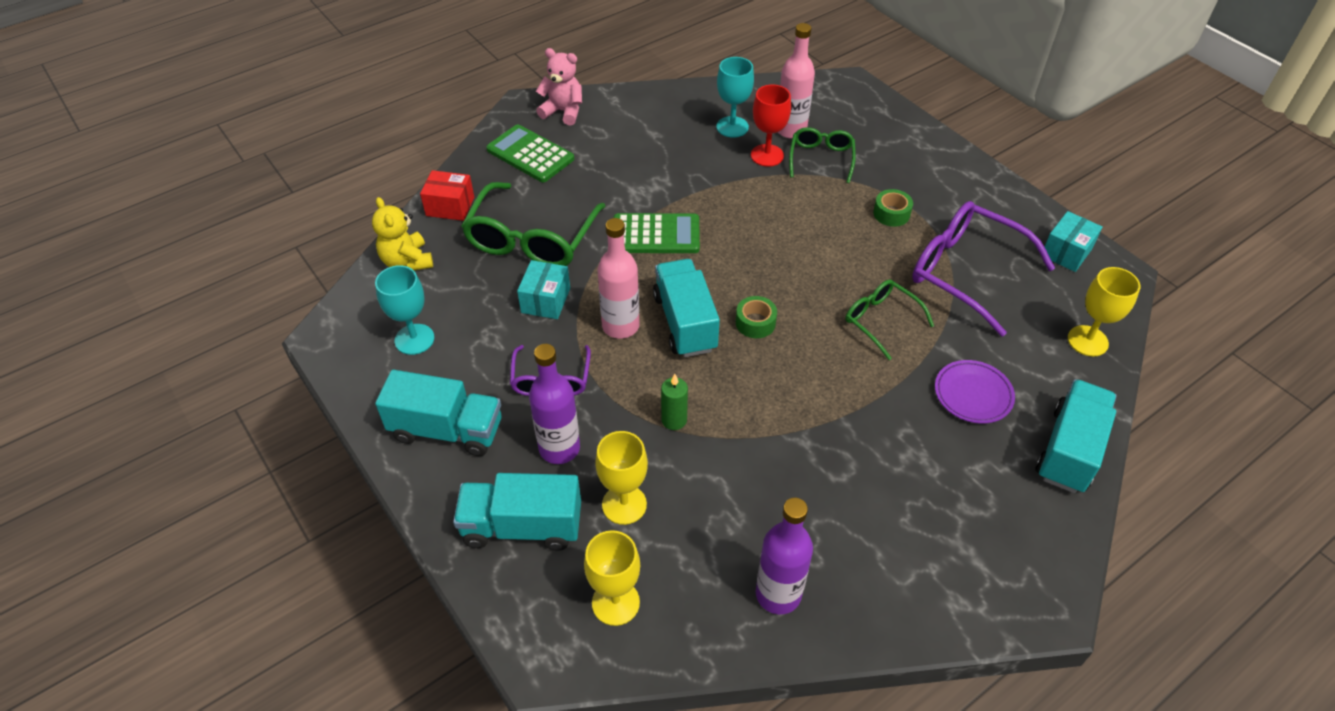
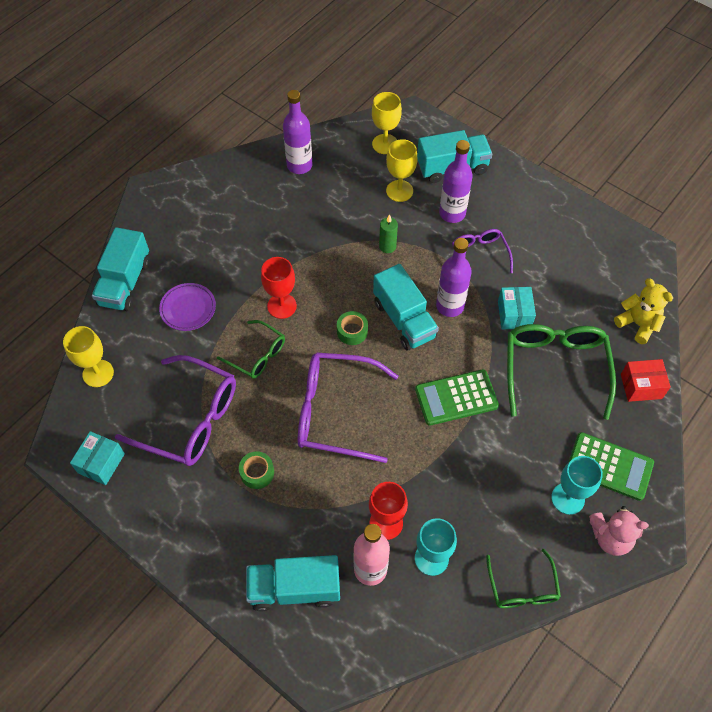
camera: 165 degrees right, 10 degrees up
turquoise goblet [375,265,435,355] -> turquoise goblet moved to [551,456,603,515]
turquoise truck [375,370,502,456] -> turquoise truck moved to [246,555,340,611]
pink bottle [598,218,639,339] -> purple bottle [436,238,472,317]
green glasses [789,127,856,183] -> green glasses moved to [486,549,561,608]
none -> red goblet [261,257,297,319]
none -> purple glasses [298,352,398,463]

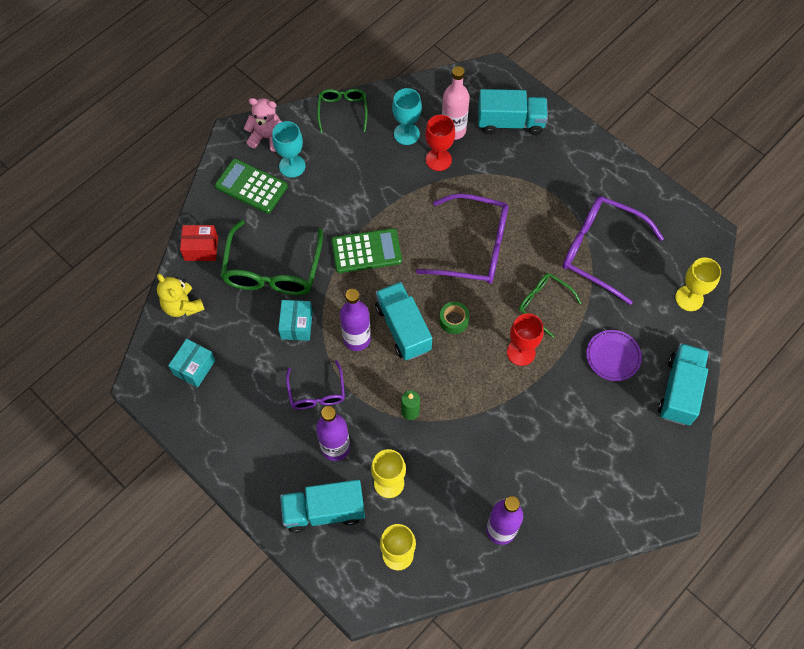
camera: 175 degrees left, 5 degrees up
turquoise box [70,431,125,485] -> turquoise box moved to [168,339,215,387]
green tape [239,451,274,489] -> none

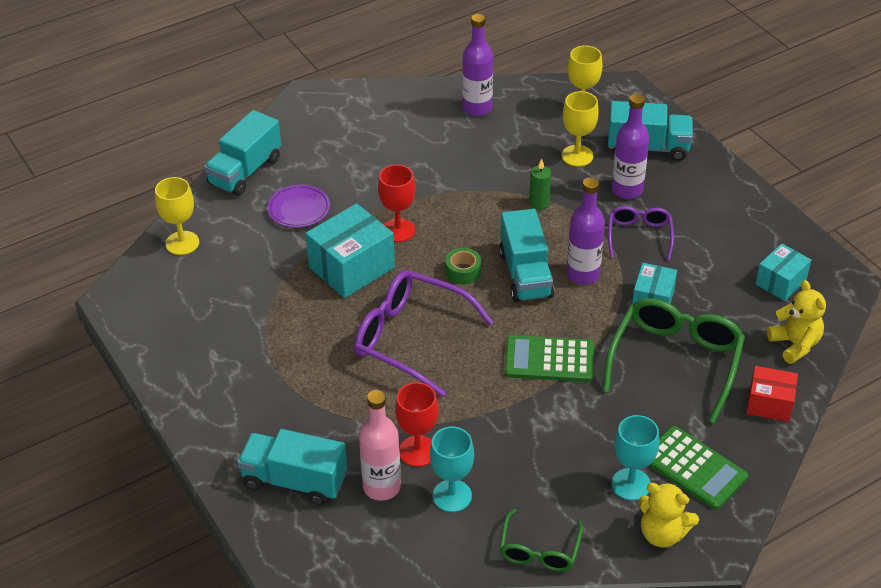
camera: 165 degrees left, 20 degrees down
pink teddy bear [244,98,282,152] -> yellow teddy bear [638,482,699,547]
green glasses [518,273,582,338] -> turquoise box [305,203,395,298]
purple glasses [562,196,664,305] -> none

